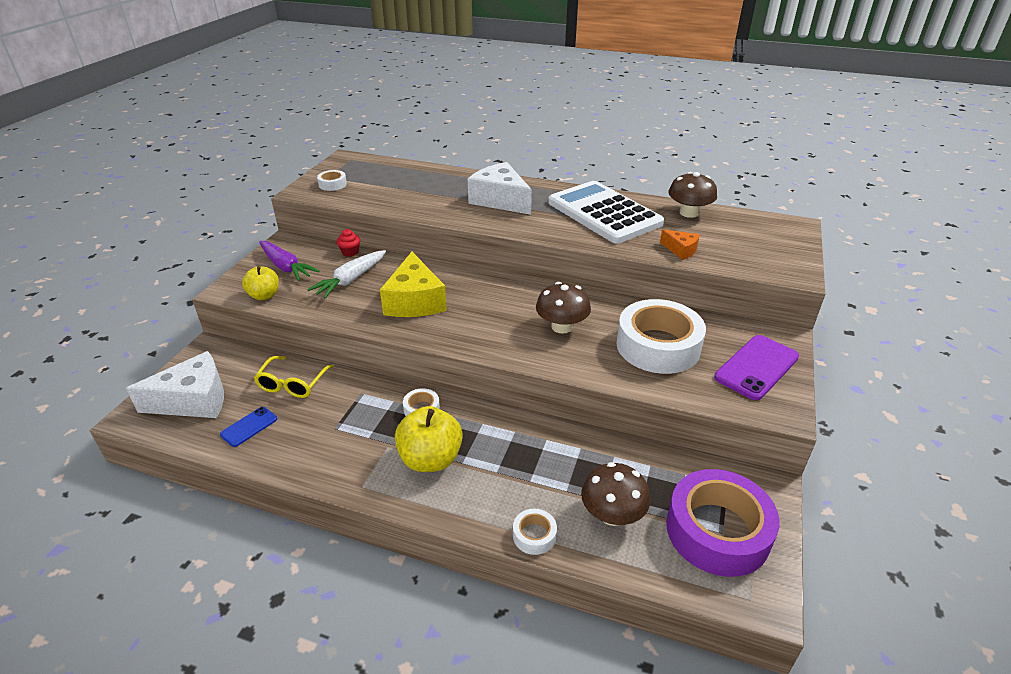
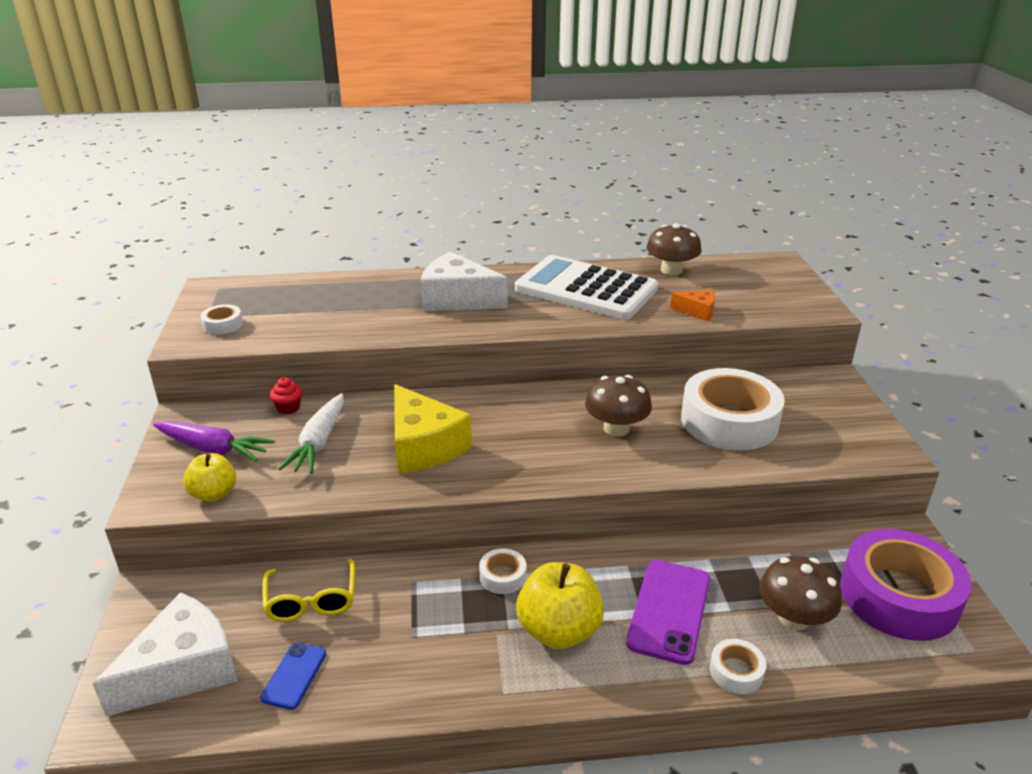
camera: 25 degrees left, 5 degrees down
purple phone [714,335,799,400] -> purple phone moved to [626,560,710,665]

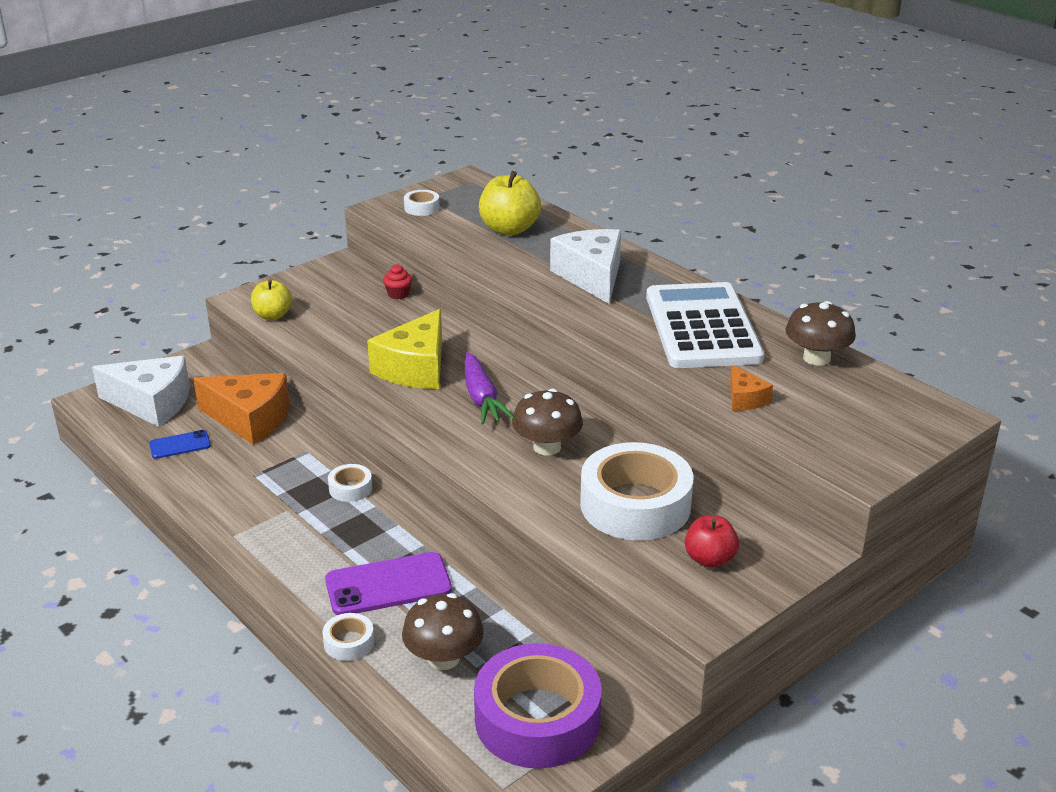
camera: 55 degrees right, 0 degrees up
purple carrot [153,421,275,462] -> purple carrot moved to [465,352,513,424]
yellow glasses [262,559,355,622] -> orange cheese [193,373,290,445]
white carrot [279,393,344,474] -> none
yellow apple [516,562,604,649] -> yellow apple moved to [479,171,541,236]
none -> red apple [685,515,739,568]

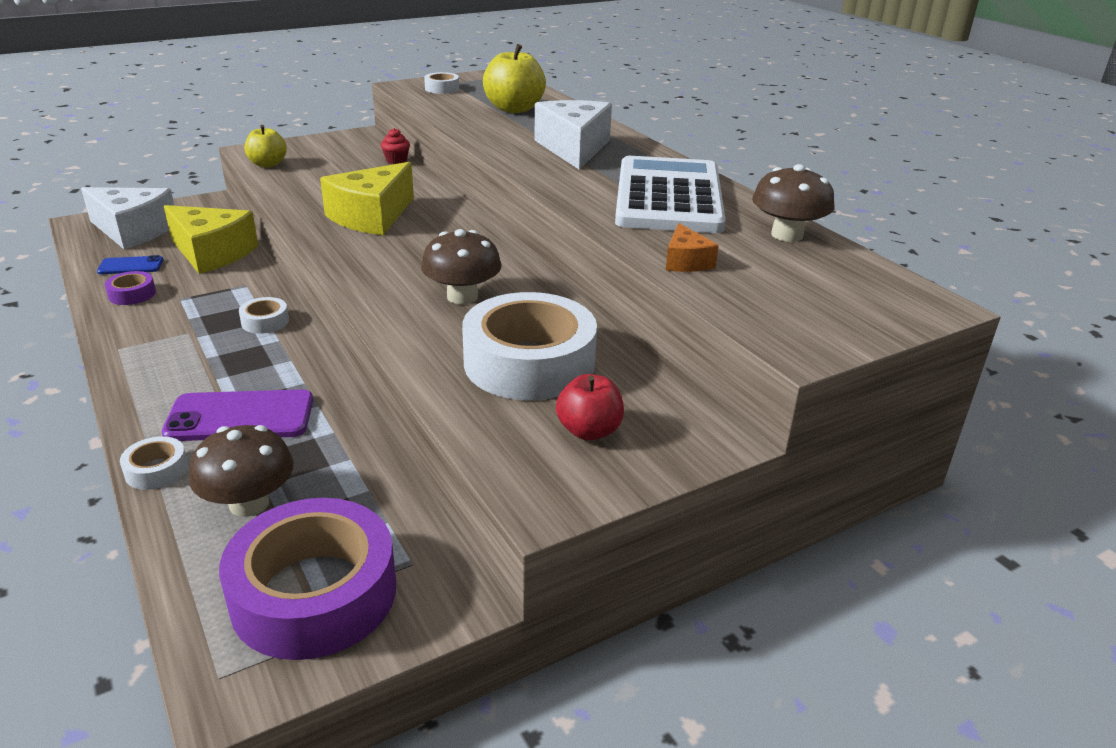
camera: 10 degrees right, 0 degrees up
orange cheese [193,373,290,445] -> yellow cheese [164,205,258,274]
purple carrot [465,352,513,424] -> none
none -> purple tape [105,271,156,305]

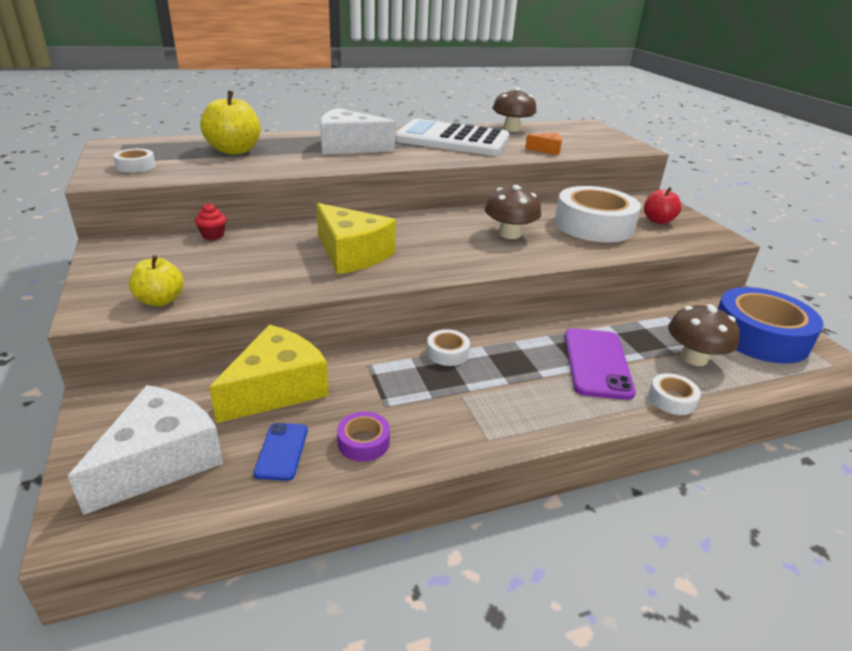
camera: 80 degrees left, 0 degrees up
purple tape [219,498,396,660] -> blue tape [717,287,824,364]

